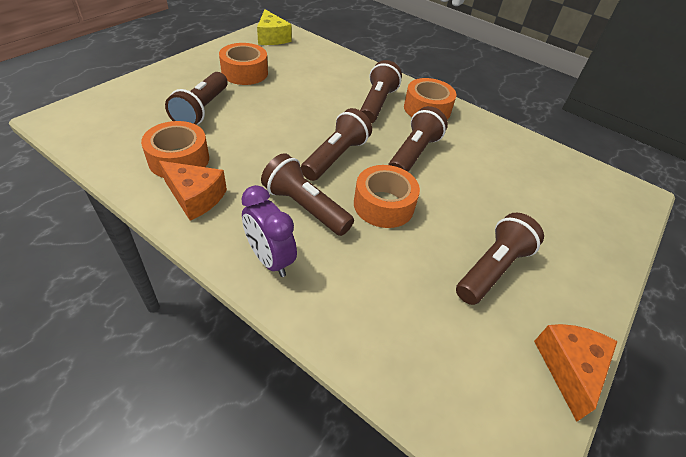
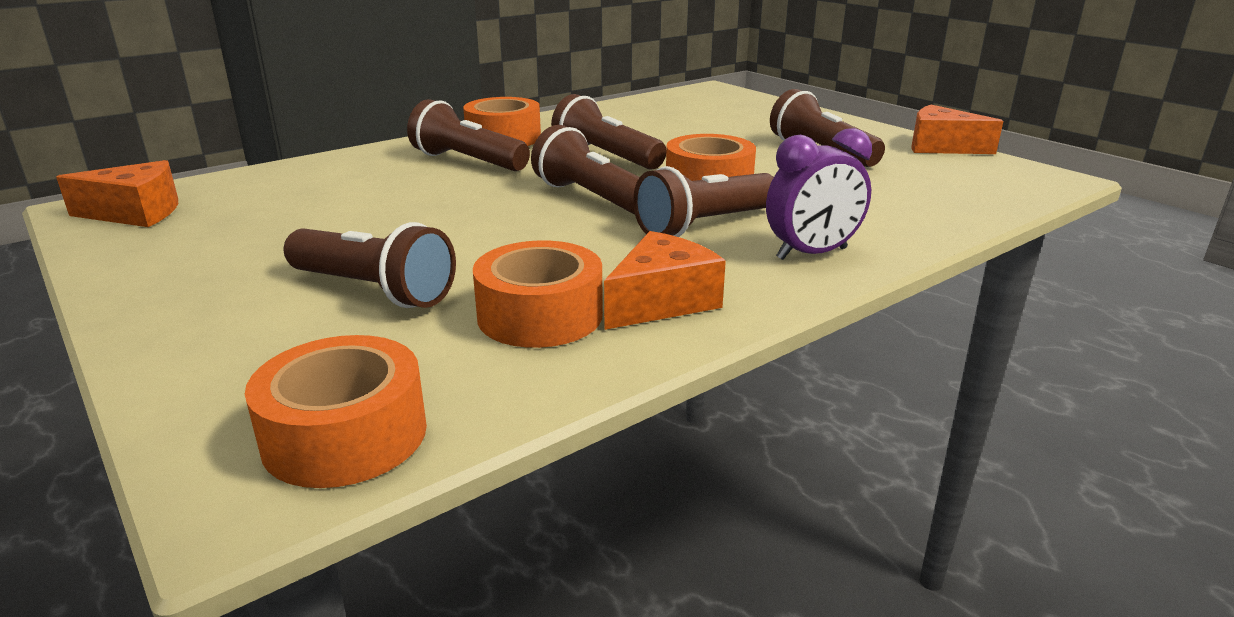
camera: 70 degrees left, 20 degrees down
orange tape [219,43,268,85] -> orange tape moved to [245,335,427,488]
yellow cheese [257,9,291,45] -> orange cheese [56,160,178,227]

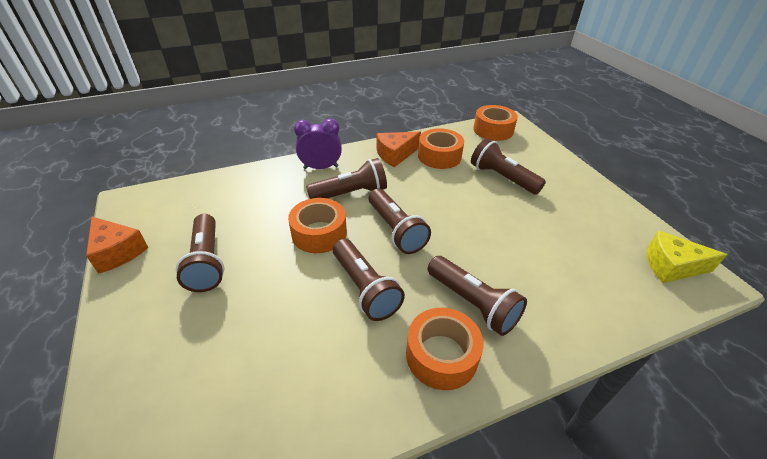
camera: 165 degrees left, 15 degrees up
orange cheese [56,160,178,227] -> yellow cheese [647,231,727,283]

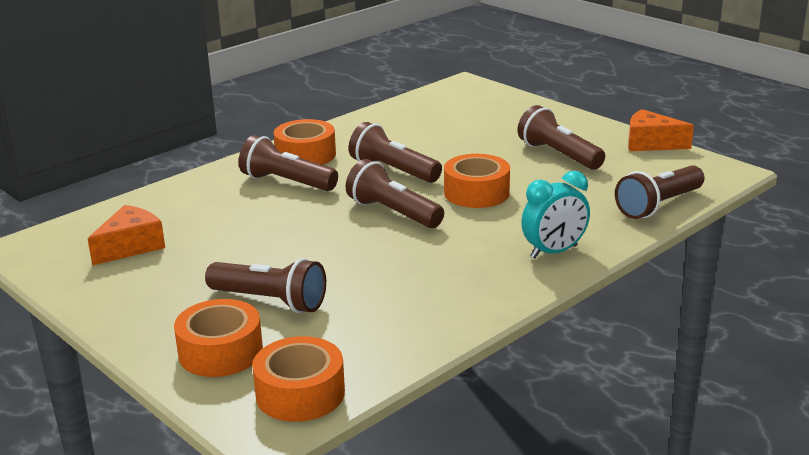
camera: 160 degrees right, 15 degrees down
purple clock [294,118,342,169] -> turquoise clock [521,171,590,258]
brown flashlight [306,158,387,199] -> brown flashlight moved to [615,165,705,219]
orange cheese [377,132,421,167] -> orange cheese moved to [87,205,165,266]
orange tape [418,128,464,169] -> orange tape moved to [174,299,263,377]
yellow cheese [647,231,727,283] -> none

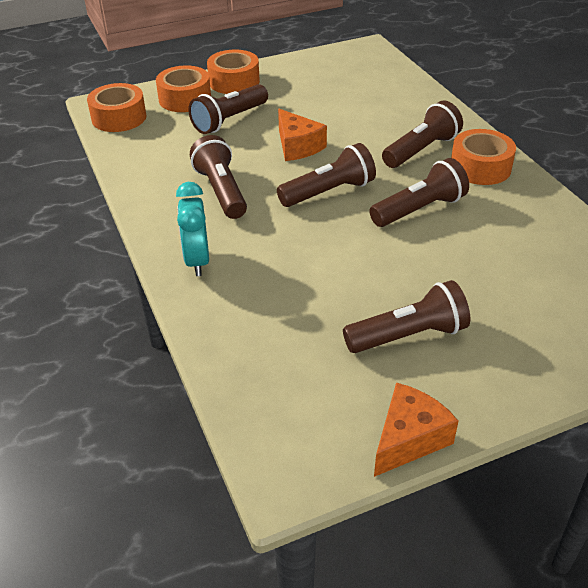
camera: 110 degrees right, 15 degrees up
orange cheese [87,205,165,266] -> orange cheese moved to [278,109,327,161]
orange tape [444,154,510,208] -> orange tape moved to [207,49,260,94]
brown flashlight [615,165,705,219] -> brown flashlight moved to [190,135,247,219]

